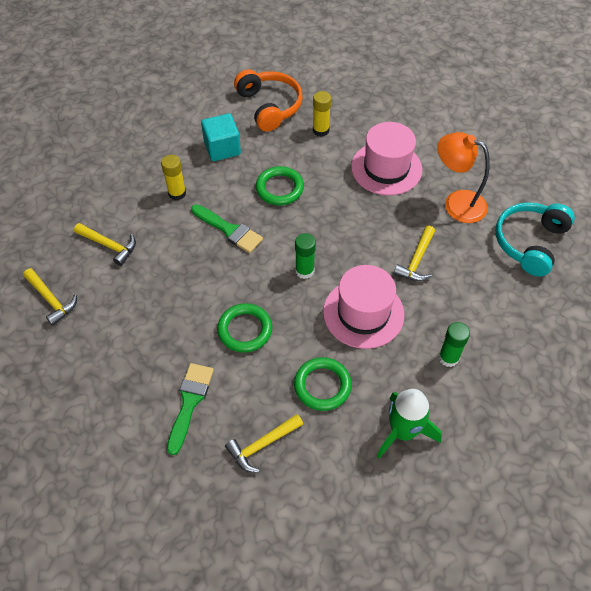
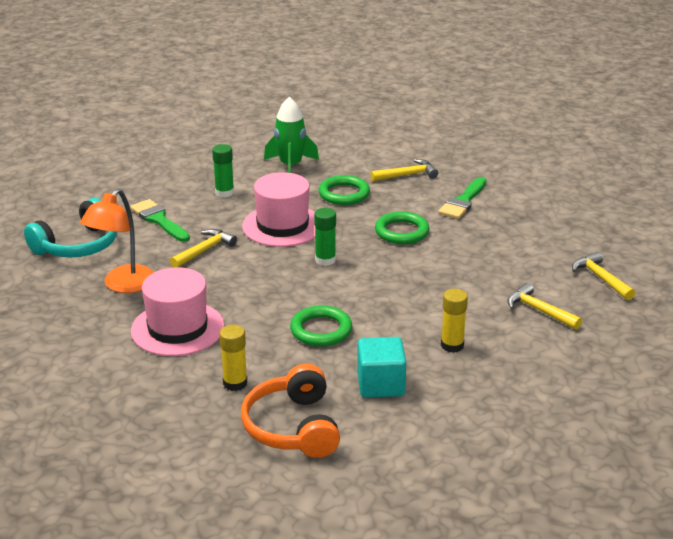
camera: 165 degrees left, 25 degrees down
green brush [191,204,263,253] -> green brush moved to [130,199,190,242]
orange lamp [438,132,490,223] -> orange lamp turned 75 degrees clockwise [80,189,154,293]

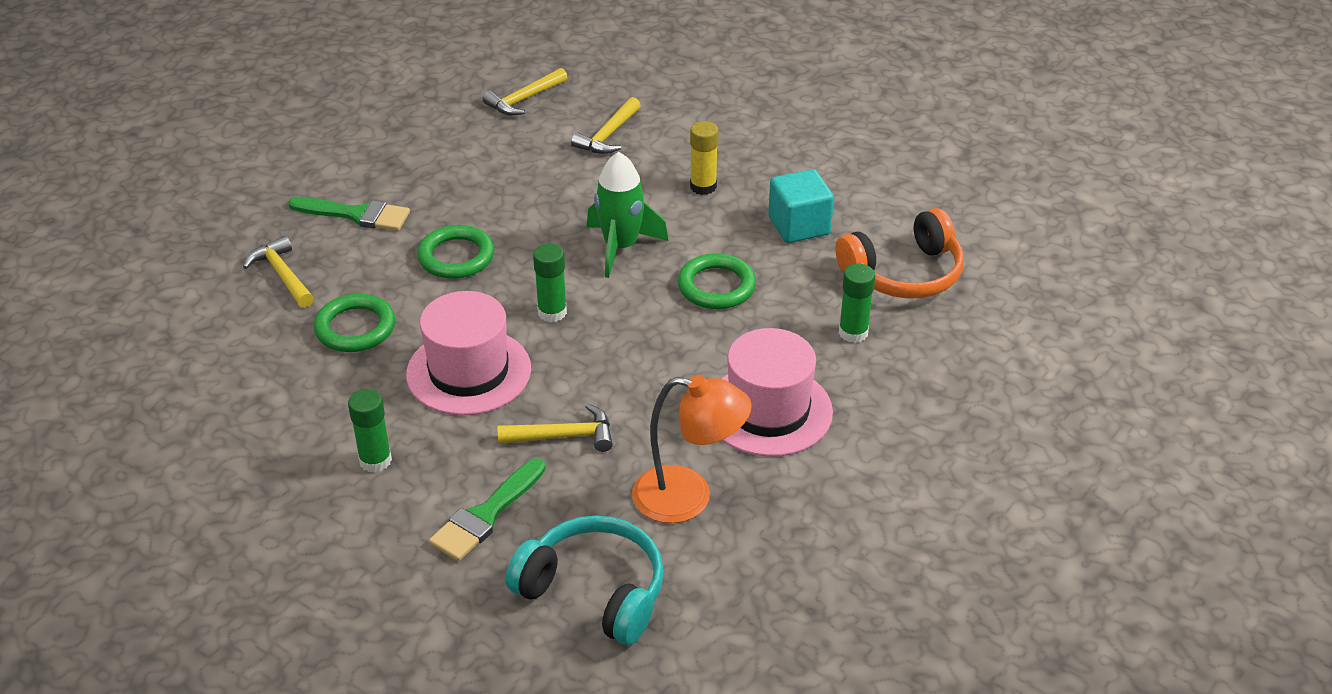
camera: 105 degrees left, 10 degrees up
yellow hammer [170,229,237,268] -> yellow hammer turned 150 degrees clockwise [498,403,613,452]
yellow glue stick [219,325,247,391] -> green glue stick [839,264,875,343]
green rocket [264,97,319,173] -> green rocket moved to [587,152,668,278]

